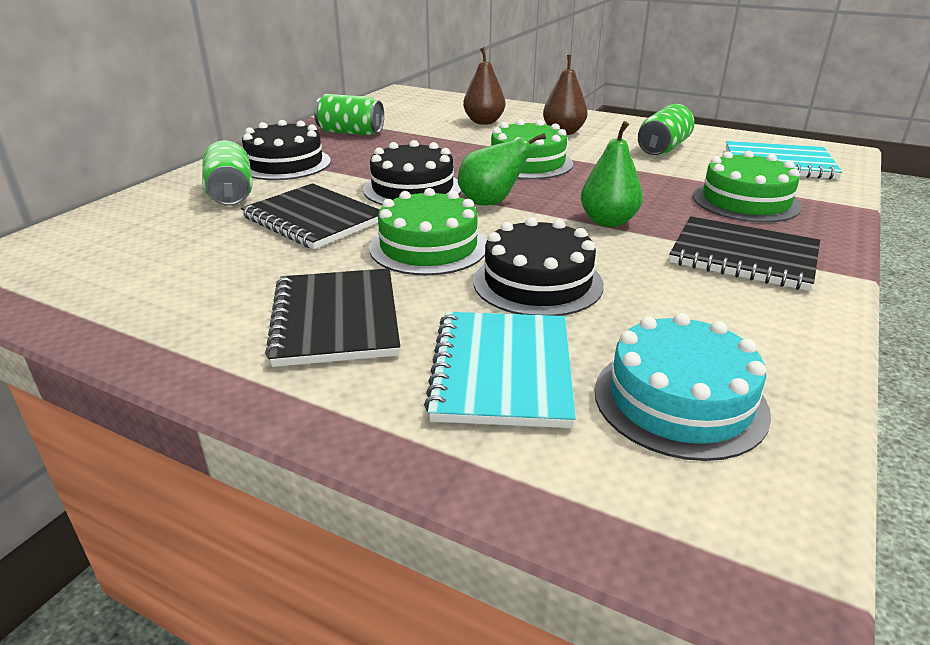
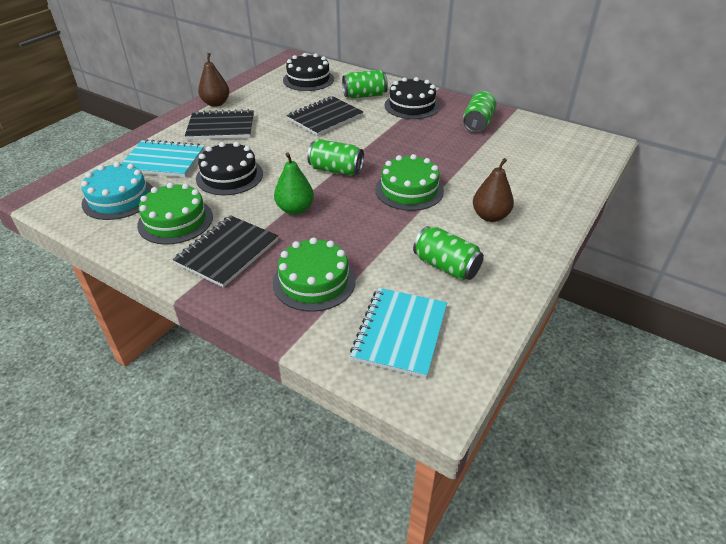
camera: 95 degrees right, 10 degrees up
black cake [363,140,461,205] -> black cake moved to [283,53,334,91]
green cake [370,188,487,276] -> green cake moved to [137,183,213,245]
green pear [458,133,546,205] -> green can [307,139,364,176]
brown pear [463,47,505,125] -> brown pear moved to [198,53,229,107]

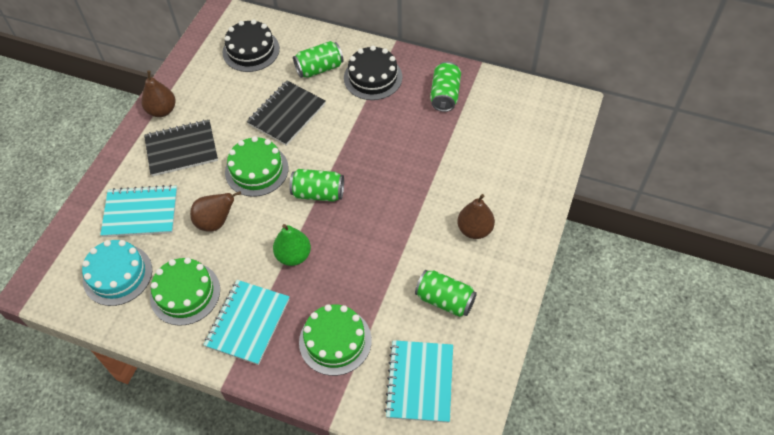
camera: 10 degrees left, 15 degrees up
black notebook [173,215,278,288] -> turquoise notebook [204,280,289,365]
black cake [196,142,263,195] -> brown pear [190,191,241,232]
green cake [375,154,444,211] -> green cake moved to [225,136,289,197]

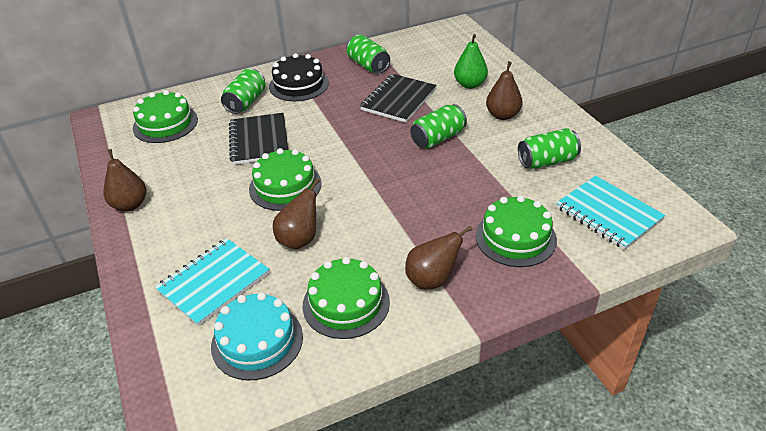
camera: 45 degrees left, 15 degrees down
black notebook [144,120,218,177] -> black notebook moved to [360,74,437,123]
turquoise notebook [204,280,289,365] -> brown pear [405,226,473,290]
black cake [223,19,280,72] -> green cake [133,90,198,143]
green pear [273,224,311,266] -> green pear moved to [454,34,488,89]
green can [289,169,344,202] -> green can moved to [410,104,467,149]

